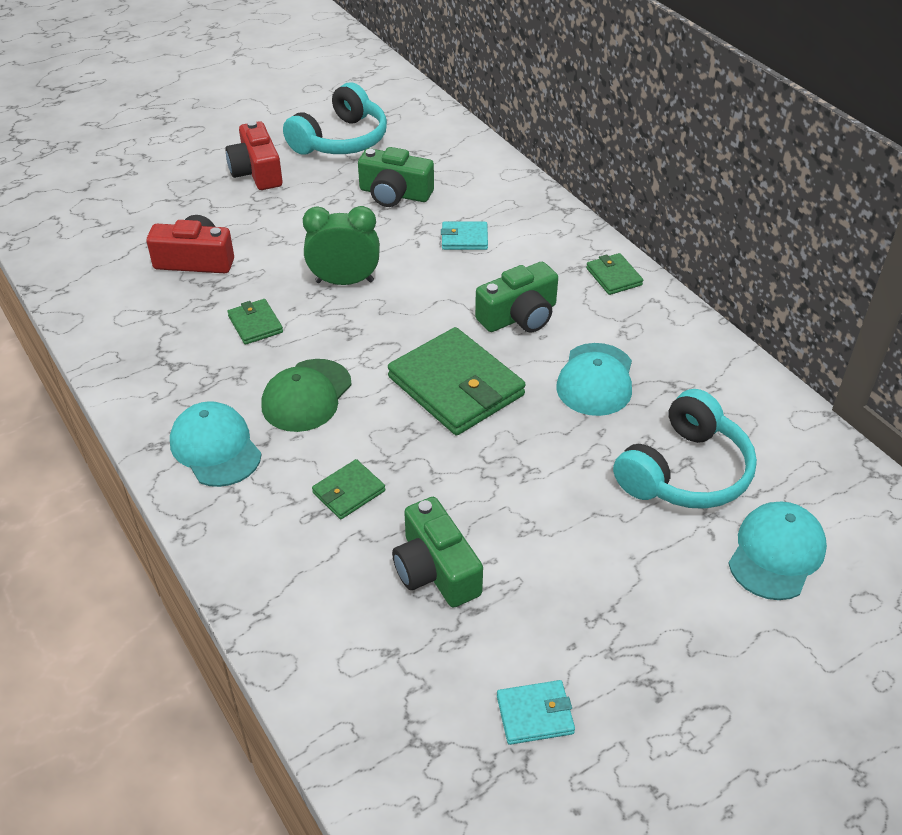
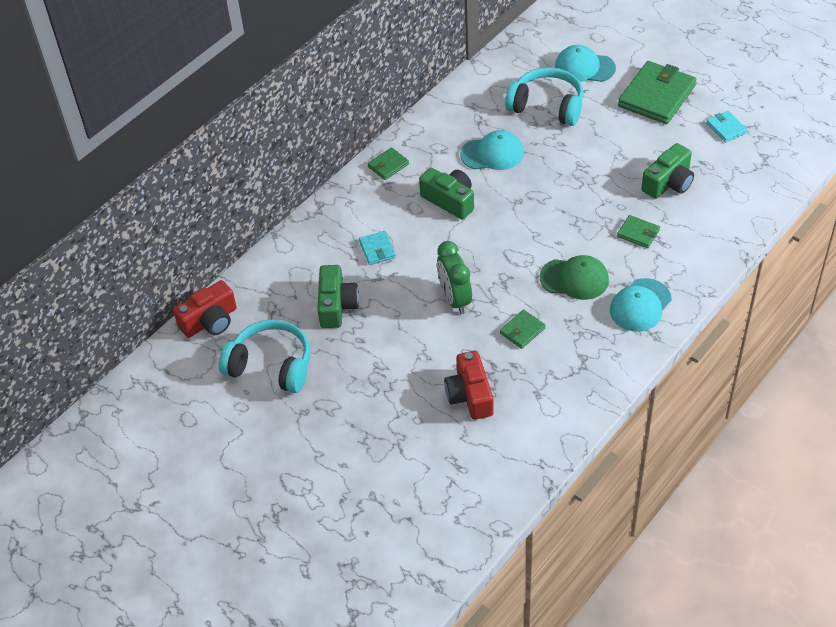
camera: 105 degrees left, 5 degrees up
red camera [225,121,283,190] -> red camera moved to [173,280,237,338]
green wallet [388,327,526,435] -> green wallet moved to [618,61,696,124]

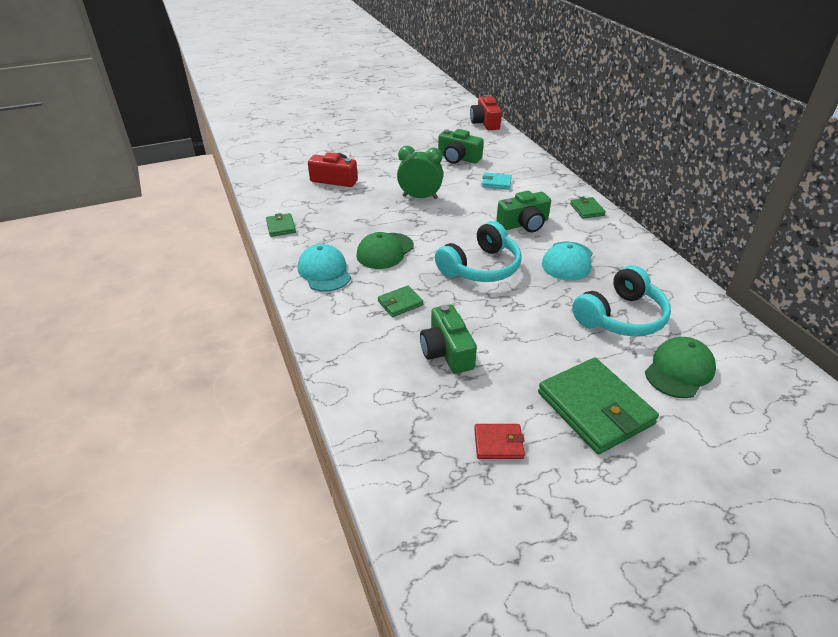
camera: 115 degrees right, 10 degrees down
turquoise headphones [219,320,310,393] -> turquoise headphones moved to [435,221,522,282]
green wallet [500,309,546,349] -> green wallet moved to [266,213,296,237]
turquoise cap [555,45,616,82] -> green cap [645,337,716,398]
turquoise wallet [706,111,748,142] -> red wallet [474,424,525,459]

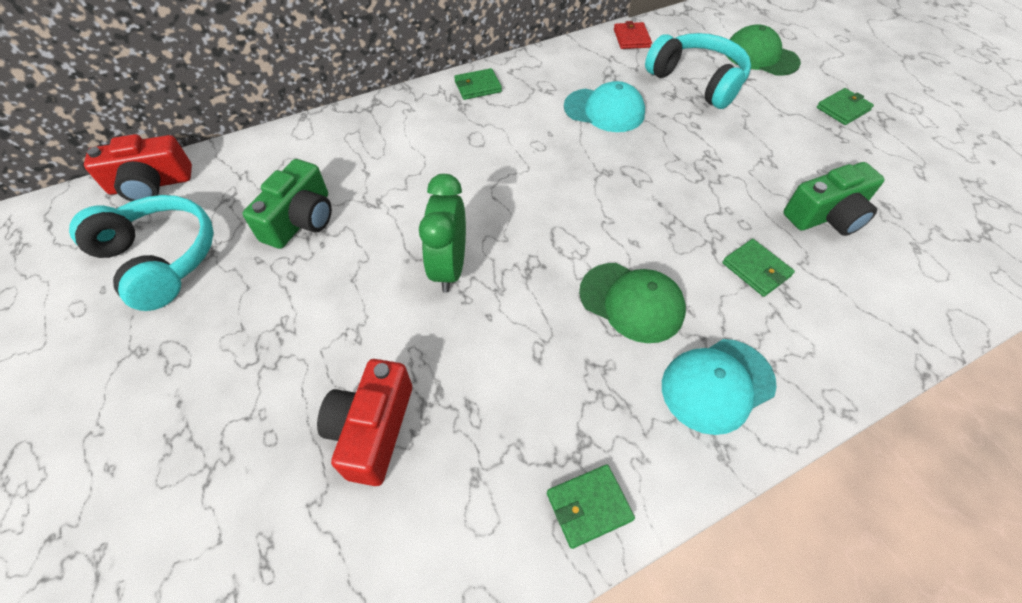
camera: 95 degrees left, 15 degrees up
turquoise headphones [435,221,522,282] -> turquoise headphones moved to [69,195,214,311]
red wallet [474,424,525,459] -> red wallet moved to [614,21,652,49]
turquoise wallet [482,173,512,189] -> none
green camera [496,191,551,233] -> none
green wallet [538,358,659,454] -> green wallet [817,88,874,125], size x0.48

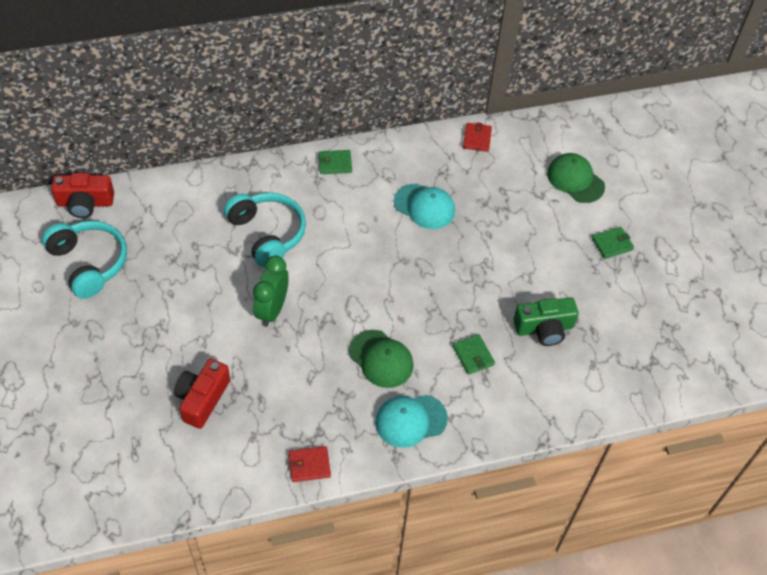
camera: 10 degrees right, 0 degrees up
green camera [243,159,332,249] -> none
green wallet [547,464,635,549] -> red wallet [289,446,331,482]
turquoise headphones [645,33,751,109] -> turquoise headphones moved to [224,192,306,267]

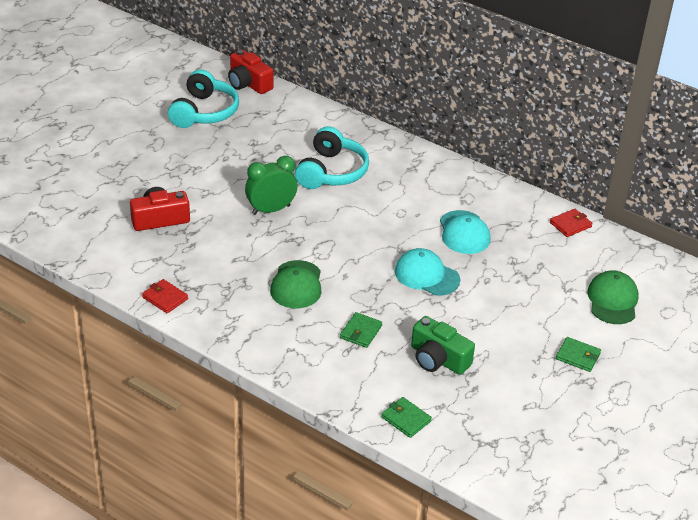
camera: 50 degrees right, 15 degrees down
green wallet [318,150,352,174] -> green wallet moved to [381,397,432,438]
turquoise cap [375,395,448,448] -> turquoise cap moved to [395,248,460,296]

